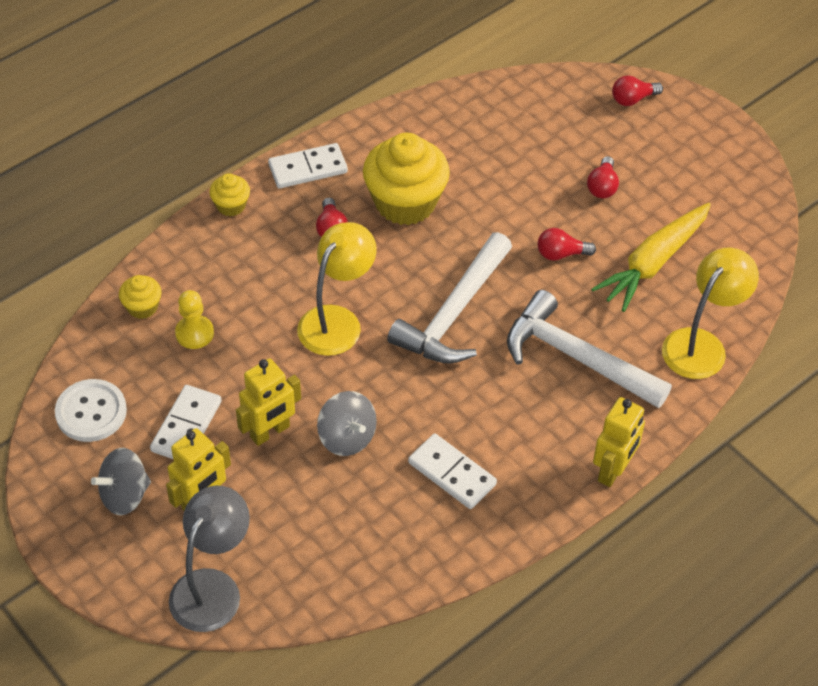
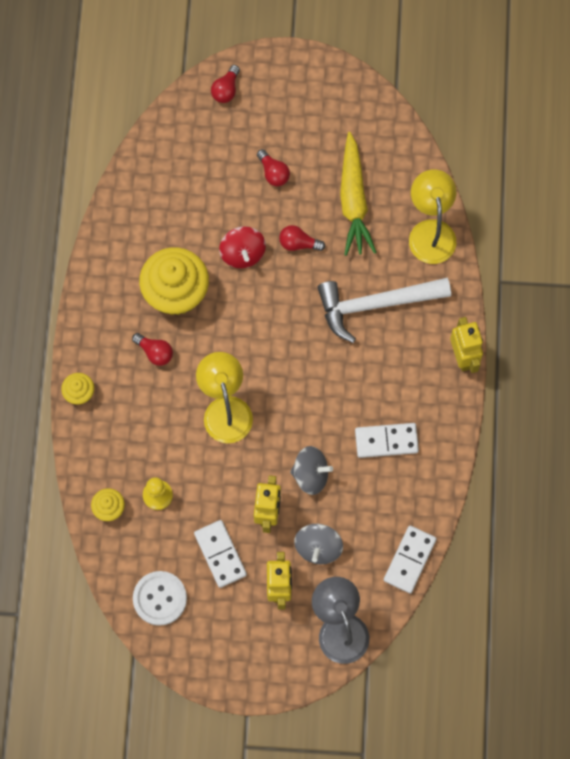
camera: 45 degrees left, 20 degrees up
grey spinning top [91,448,151,515] -> grey spinning top moved to [294,524,343,564]
white domino [268,143,348,188] -> white domino moved to [384,526,437,594]
white hammer [387,232,512,364] -> none
red light bulb [537,228,596,261] -> red light bulb turned 60 degrees clockwise [279,225,325,251]
none -> red spinning top [219,226,266,268]

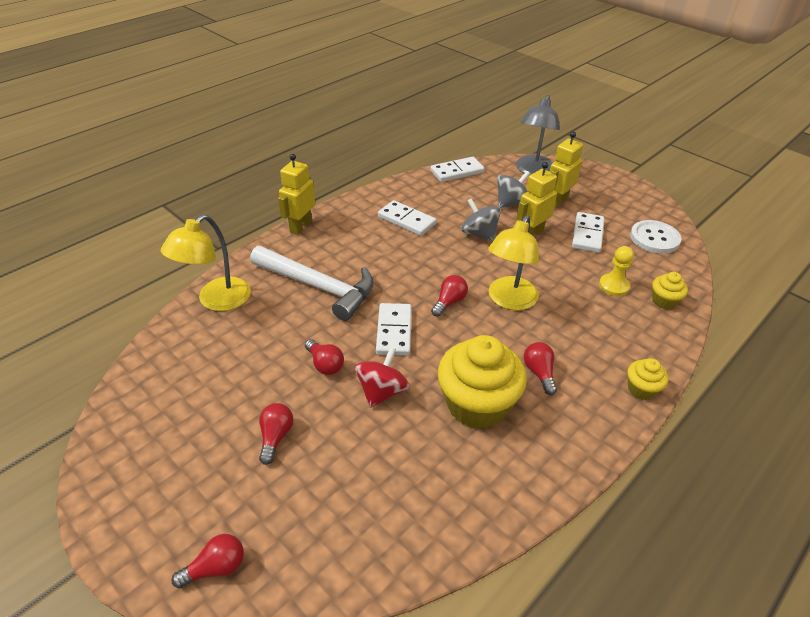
camera: 140 degrees left, 30 degrees down
yellow carrot [340,132,376,256] -> none
none -> white domino [376,303,412,356]
none -> red light bulb [431,275,468,317]

